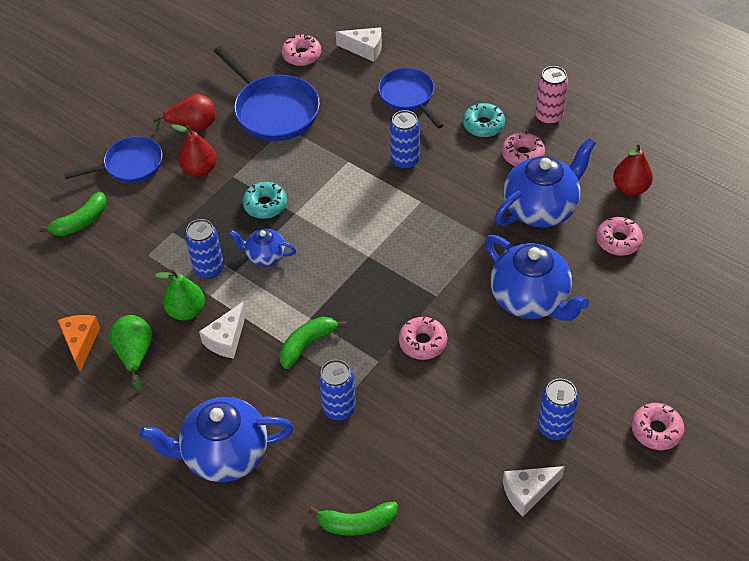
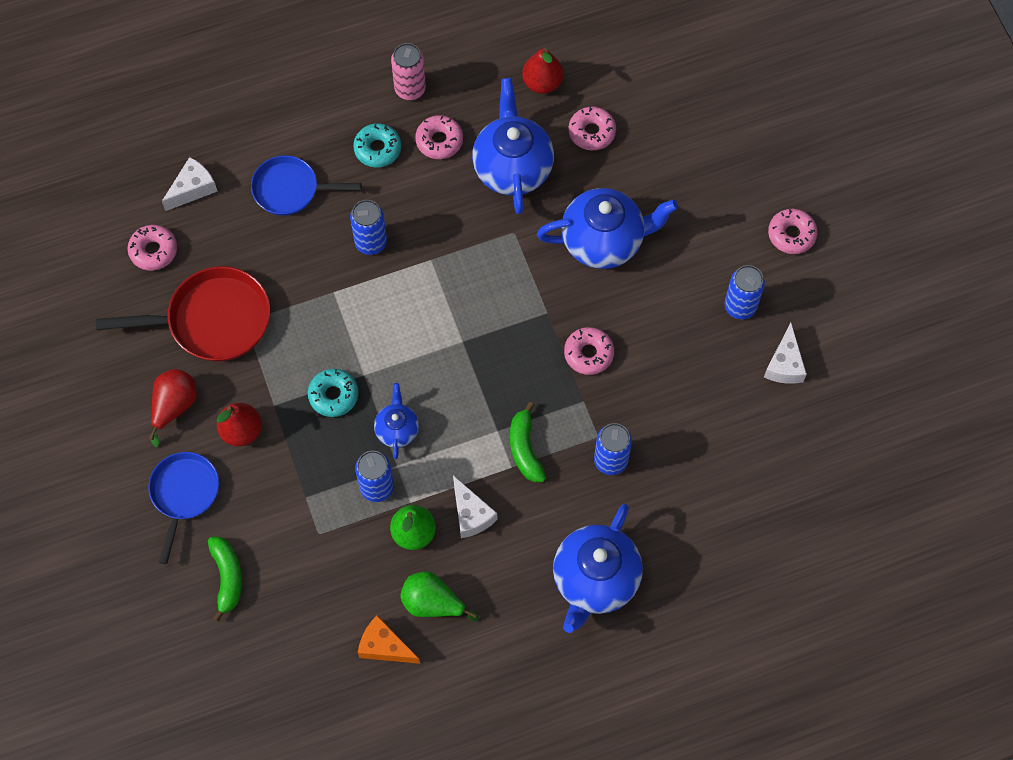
camera: 60 degrees left, 15 degrees up
blue pan [214,46,320,141] -> red pan [96,266,270,361]
blue teapot [229,229,296,266] -> blue teapot turned 135 degrees clockwise [374,383,419,459]
green banana [308,501,398,536] -> none

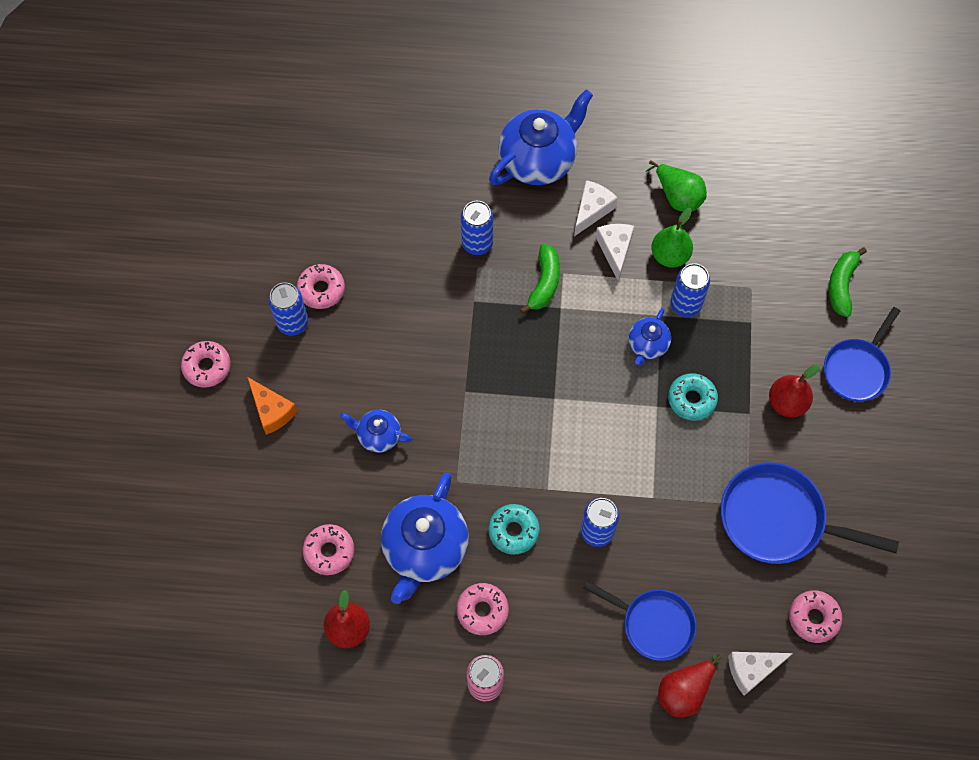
camera: 155 degrees left, 0 degrees up
red pan [96,266,270,361] -> blue pan [721,462,899,564]
red pear [149,369,197,447] -> red pear moved to [658,654,722,717]
turquoise donut [353,123,401,168] -> turquoise donut moved to [488,504,540,554]
orange cheese [358,615,420,664] -> orange cheese moved to [247,377,298,435]
blue teapot [537,188,678,269] -> blue teapot [340,410,412,453], size x0.52
pink donut [564,327,614,375] -> pink donut moved to [297,264,345,309]
white cheese [764,323,807,384] -> white cheese moved to [574,180,618,236]

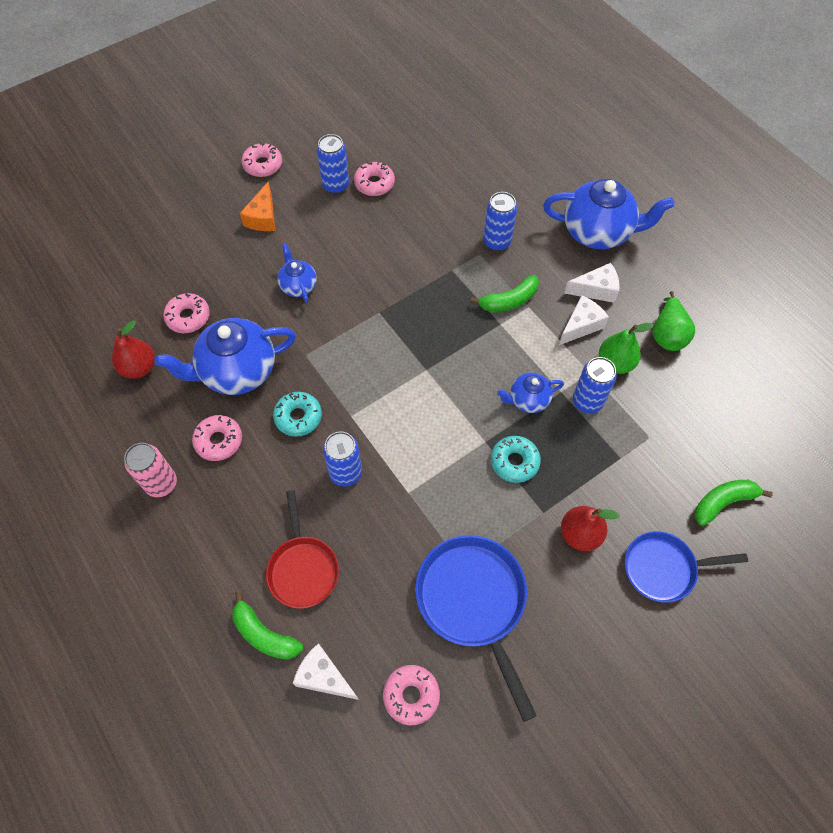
camera: 50 degrees right, 5 degrees down
blue pan [583,581,696,661] -> red pan [266,490,339,609]
red pear [658,654,722,717] -> green banana [232,591,303,660]

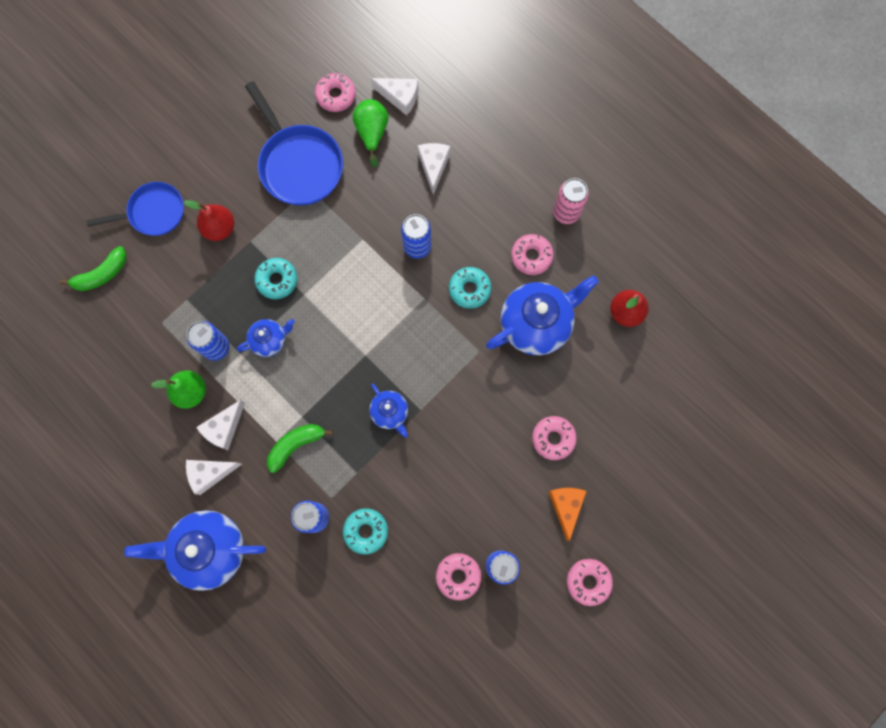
camera: 170 degrees right, 15 degrees up
pink donut [163,293,210,333] -> pink donut moved to [532,416,577,460]
green banana [232,591,303,660] -> none
red pan [266,490,339,609] -> white cheese [418,143,450,195]
blue teapot [277,244,317,303] -> blue teapot moved to [370,384,408,437]
green pear [653,291,695,351] -> green pear moved to [353,99,388,167]
none -> turquoise donut [343,508,388,554]

